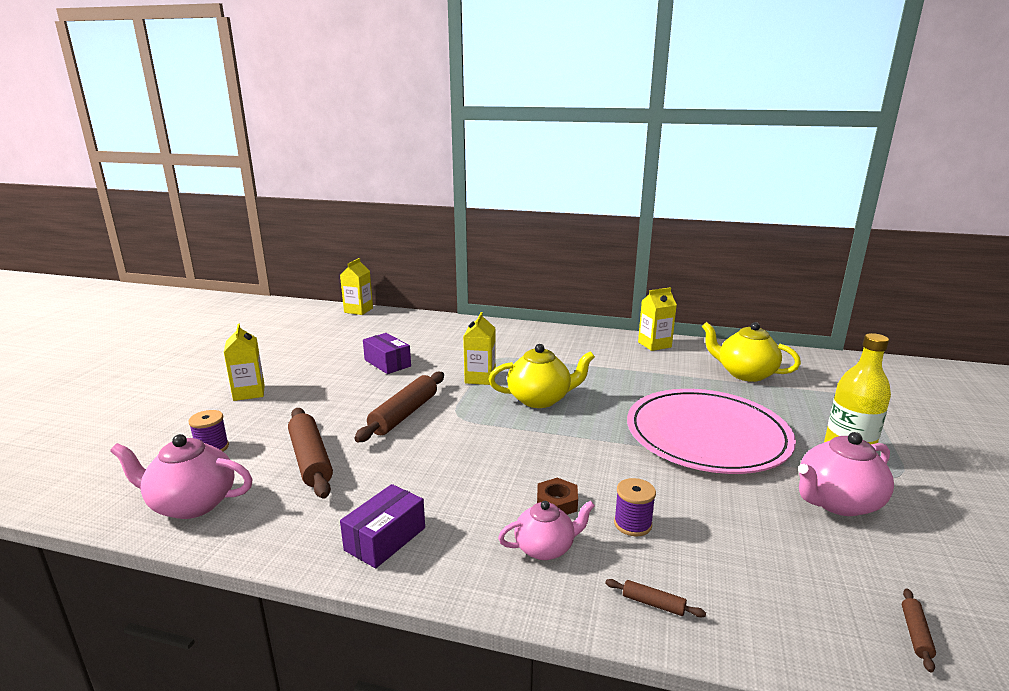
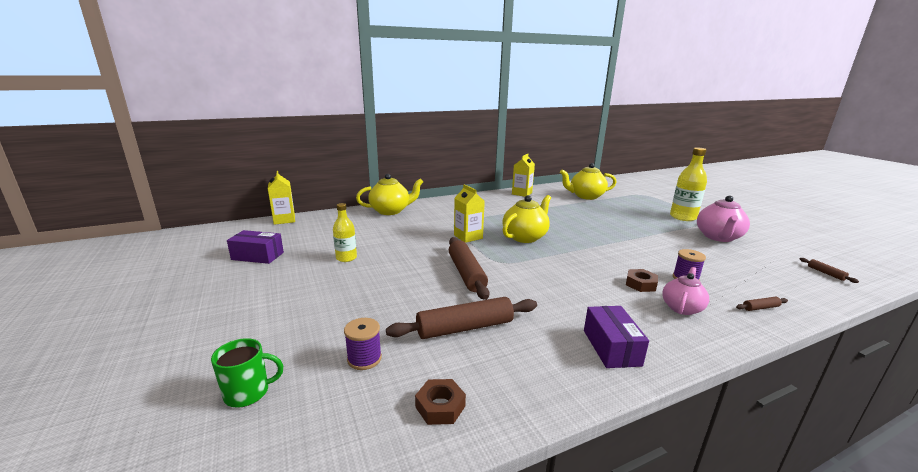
camera: 40 degrees left, 0 degrees up
pink teapot [110,434,253,519] -> brown nut [415,379,466,425]
yellow carton [224,324,265,401] -> none
brown rolling pin [288,408,333,499] -> brown rolling pin turned 45 degrees counterclockwise [386,297,537,339]
purple box [363,333,411,374] -> purple box moved to [227,230,284,264]
pink plate [627,389,796,474] -> none
none -> green mug [211,338,283,408]
none -> yellow bottle [333,203,357,262]
none -> yellow teapot [356,174,423,215]

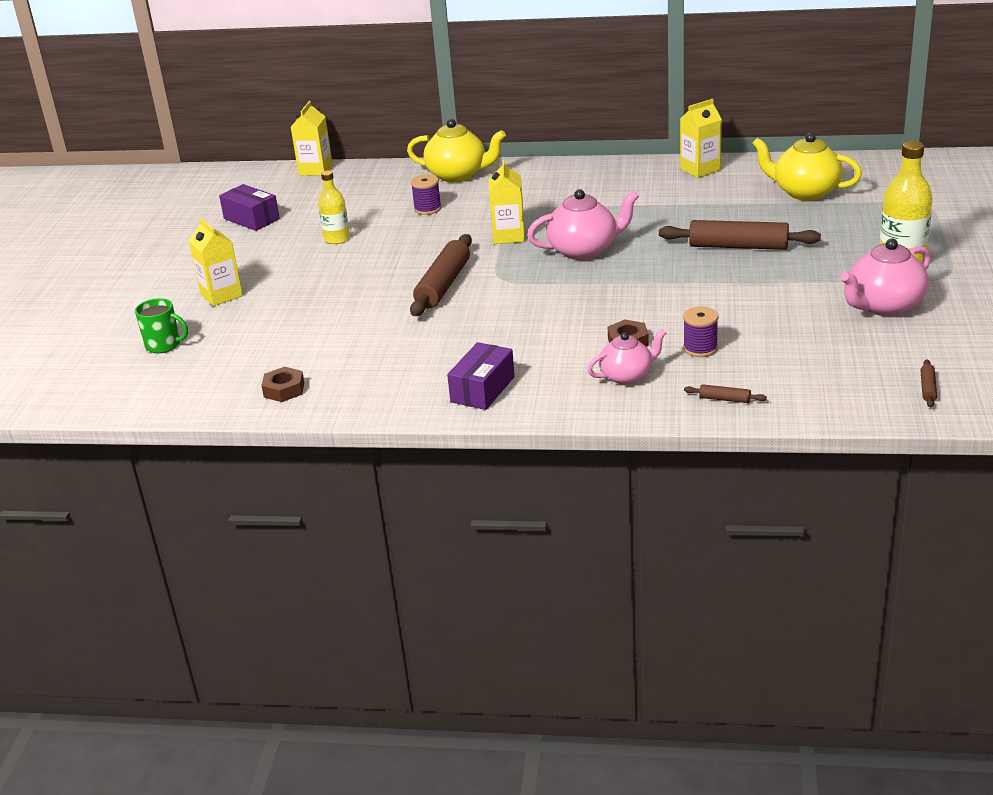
camera: 35 degrees right, 10 degrees up
purple spool [344,318,382,370] -> purple spool moved to [411,174,442,215]
brown rolling pin [386,297,537,339] -> brown rolling pin moved to [659,220,821,250]
yellow teapot [503,195,551,243] -> pink teapot [527,189,639,260]
none -> yellow carton [189,218,243,306]

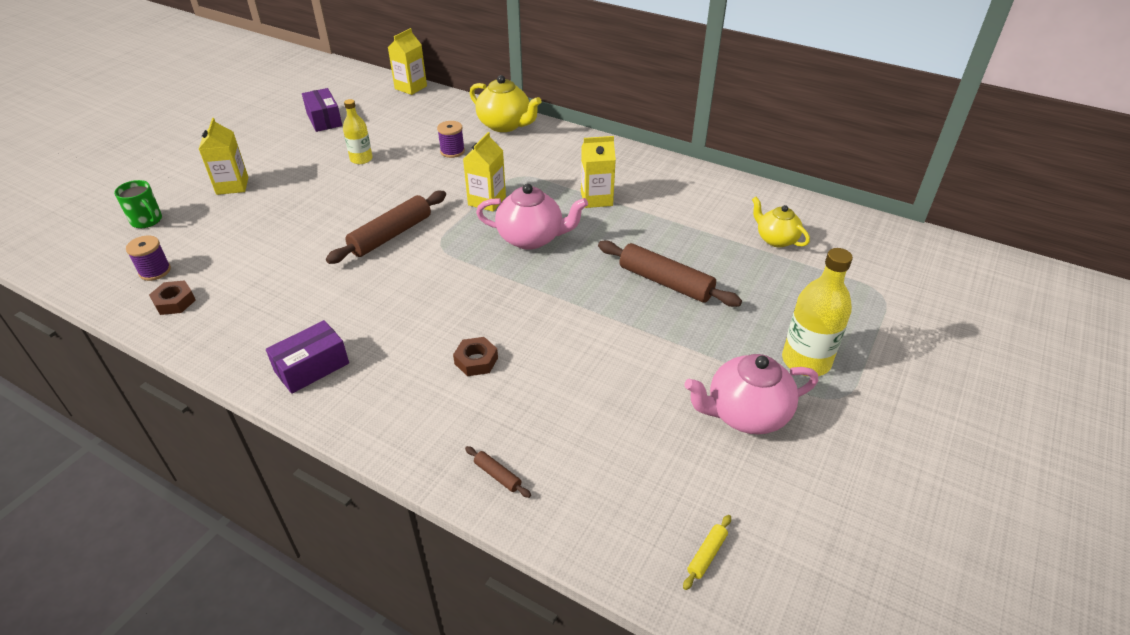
camera: 20 degrees right, 10 degrees up
pink teapot [587,329,666,385] -> none
yellow carton [680,99,722,178] -> yellow carton moved to [581,136,616,208]
purple spool [683,307,718,357] -> purple spool moved to [126,235,171,281]
yellow teapot [752,133,862,201] -> yellow teapot [752,197,810,247], size x0.65
brown rolling pin [920,360,937,407] -> yellow rolling pin [683,515,731,590]

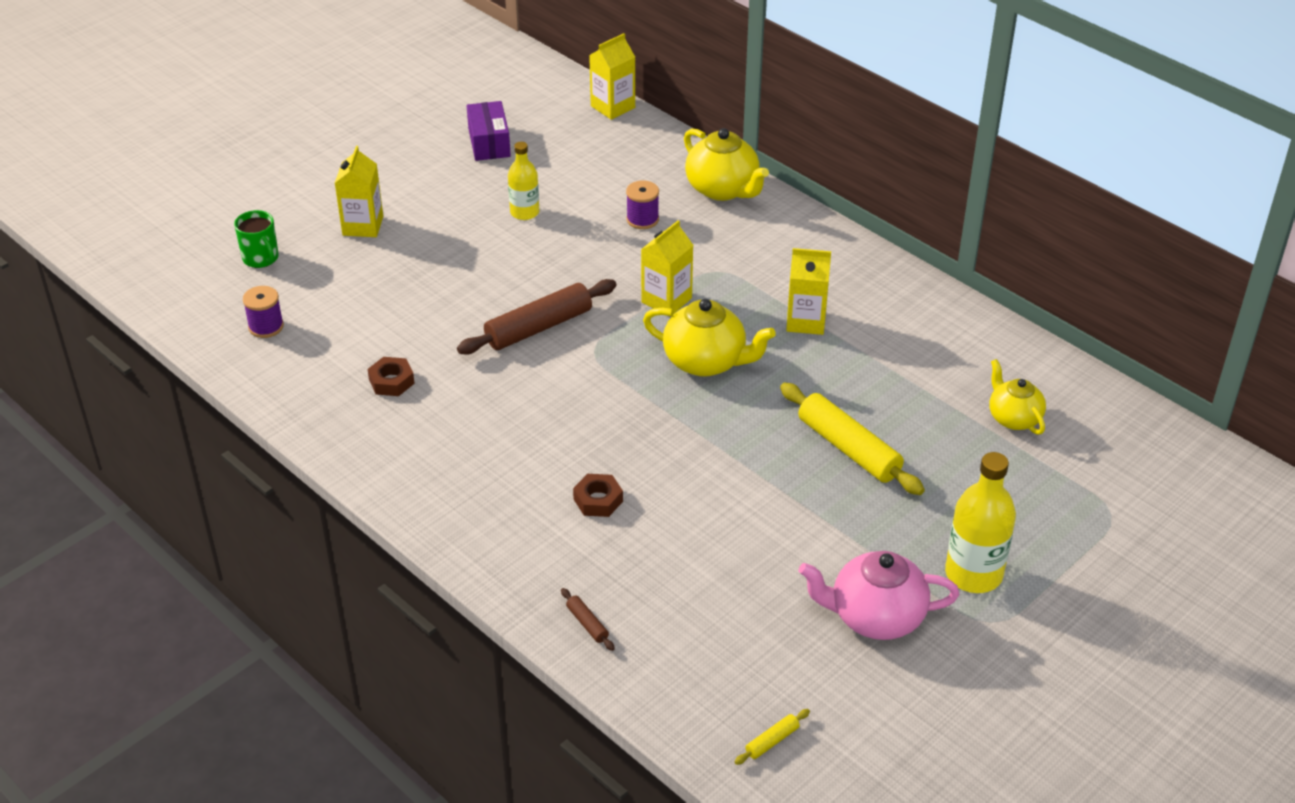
camera: 15 degrees right, 0 degrees up
brown nut [149,280,196,315] -> brown nut moved to [368,357,415,396]
purple box [266,320,349,394] -> none
pink teapot [476,184,588,250] -> yellow teapot [643,299,776,377]
brown rolling pin [598,240,742,307] -> yellow rolling pin [780,382,925,495]

